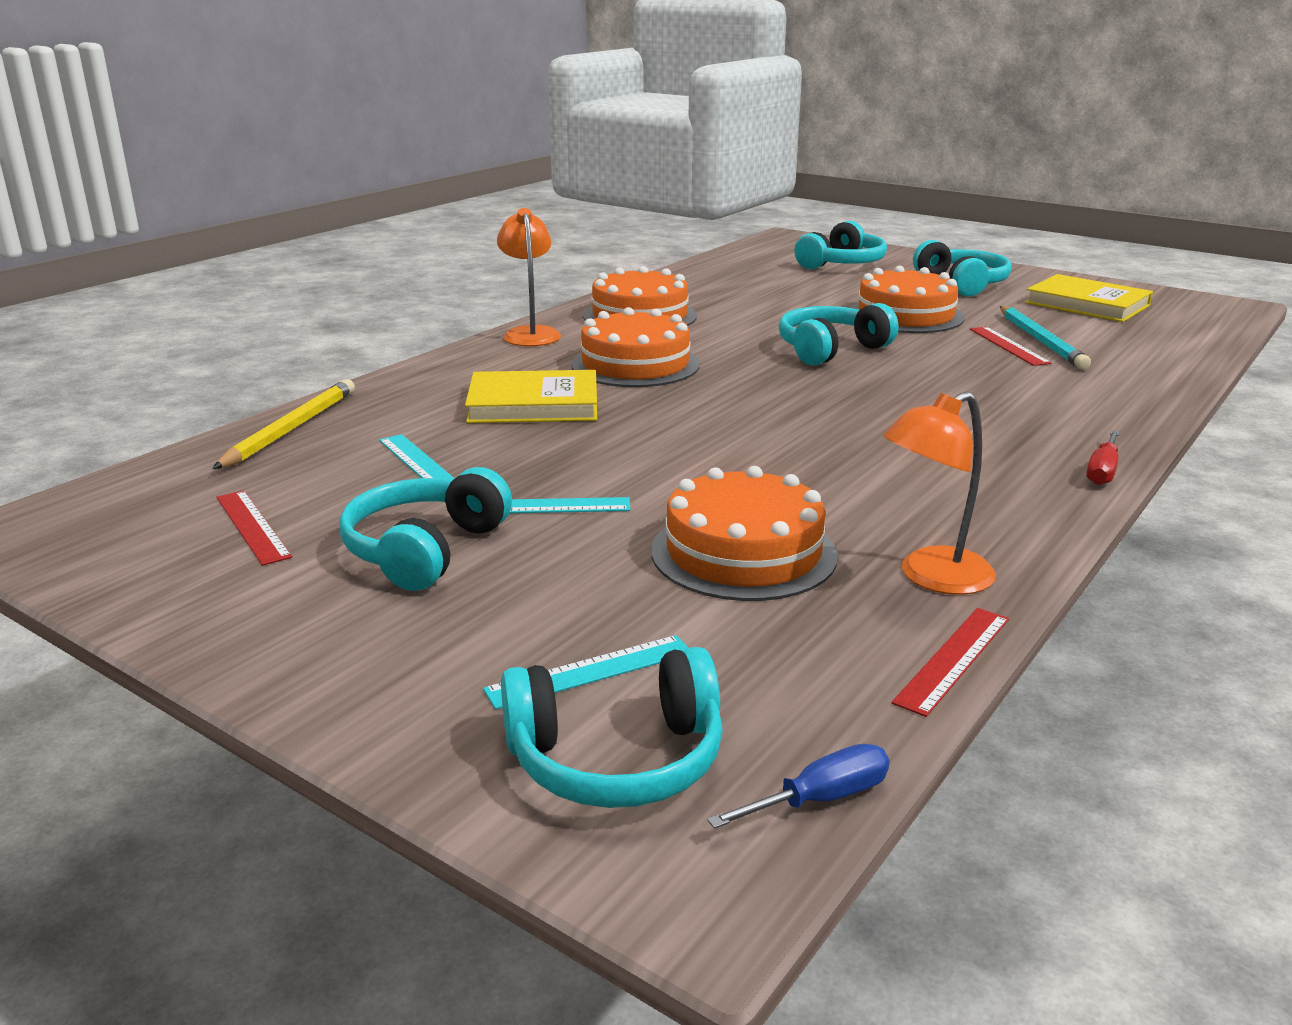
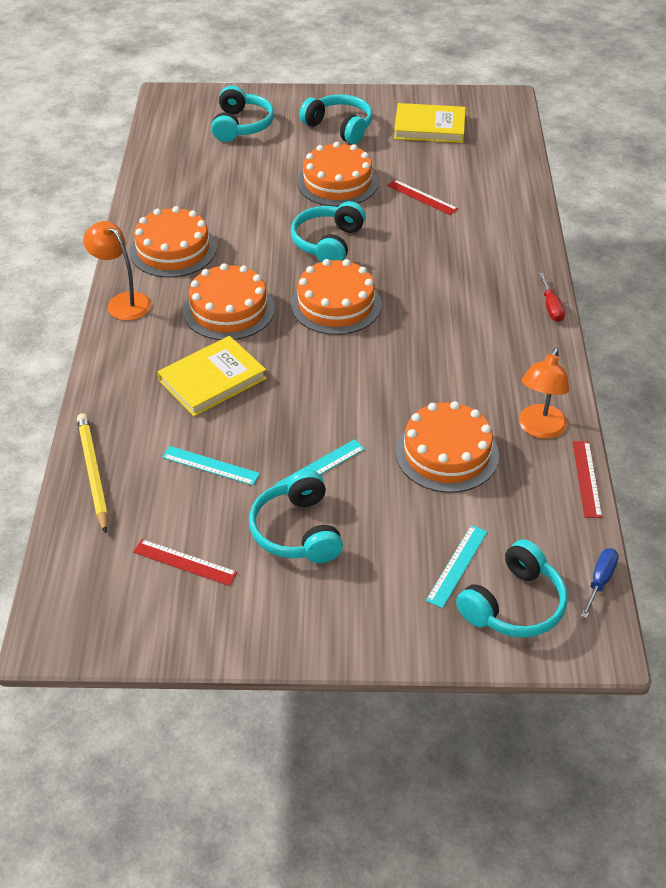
camera: 35 degrees left, 20 degrees up
turquoise pencil [1000,306,1091,370] -> none
none -> orange cake [291,259,382,335]

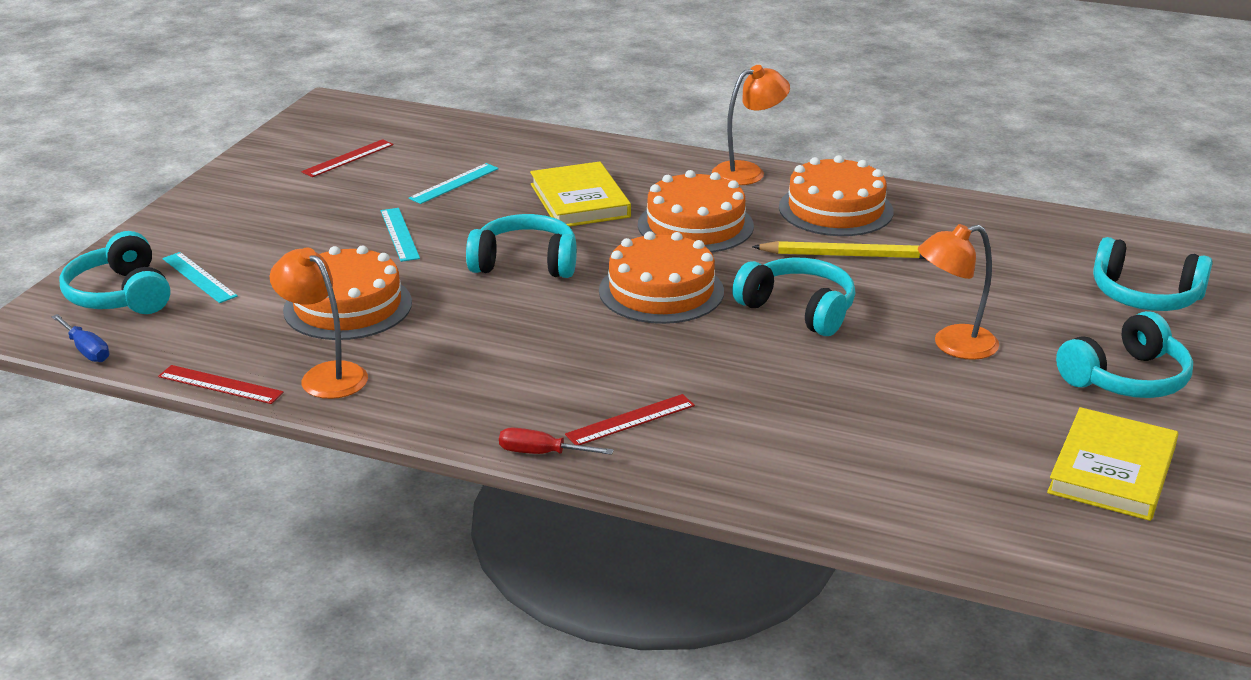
camera: 110 degrees right, 15 degrees down
yellow pencil [77,413,108,534] -> yellow pencil moved to [752,241,925,259]
turquoise headphones [249,470,343,563] -> turquoise headphones moved to [466,214,577,278]
orange cake [297,142,378,207] -> orange lamp [918,224,999,360]
red ruler [387,180,458,215] -> red ruler moved to [565,394,695,445]

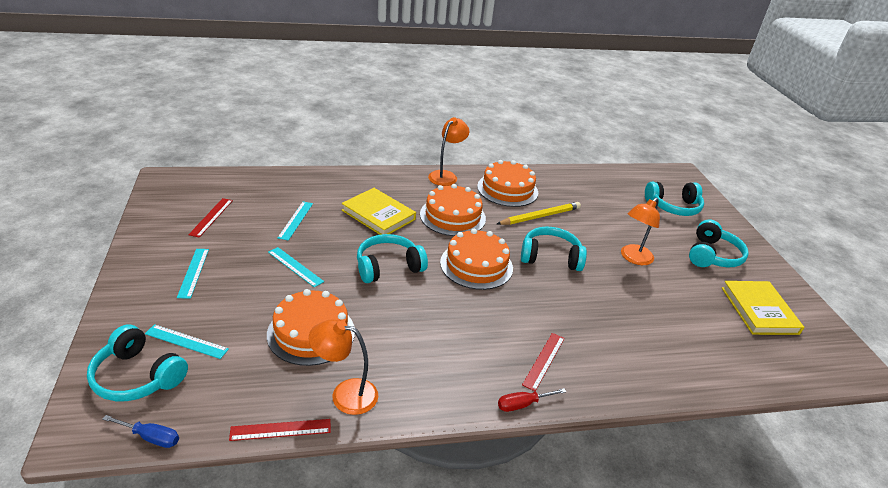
camera: 35 degrees left, 5 degrees up
none -> turquoise ruler [177,249,209,299]

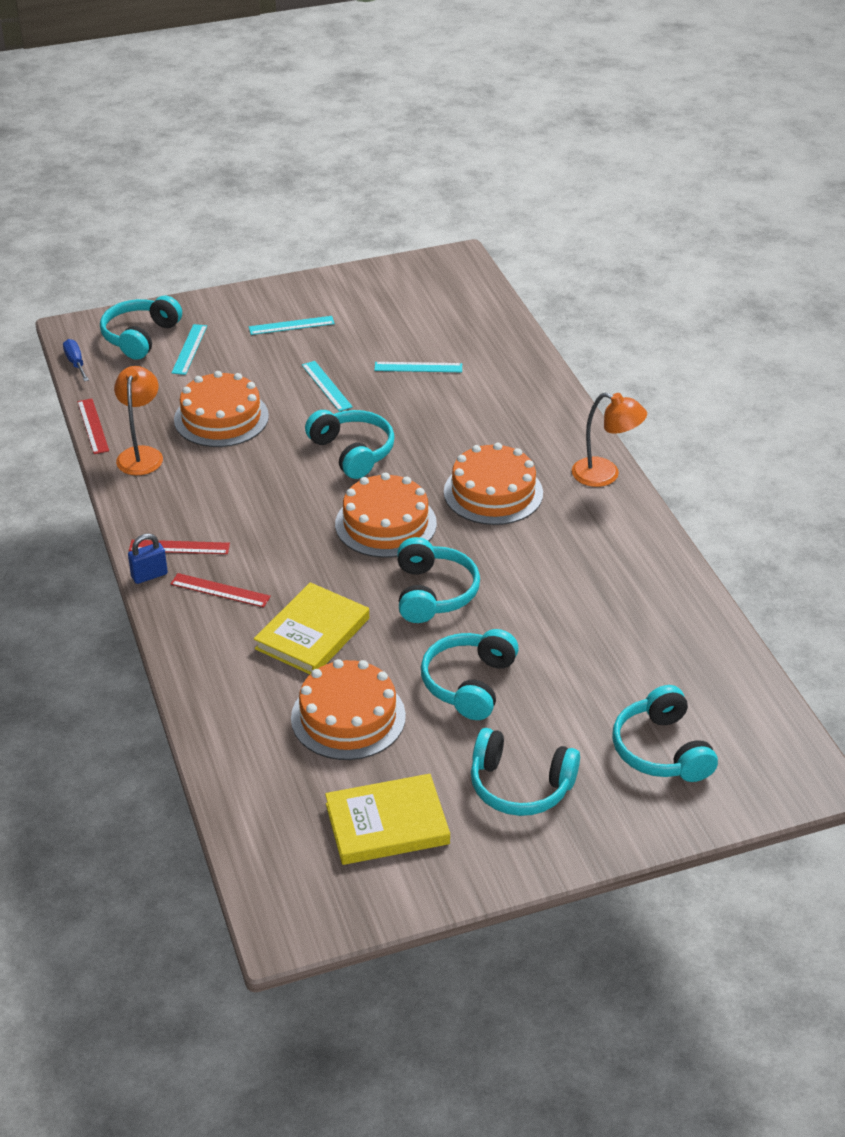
camera: 85 degrees right, 5 degrees up
blue screwdriver [102,415,179,448] -> blue screwdriver turned 150 degrees clockwise [63,339,89,382]
red ruler [188,198,233,238] -> red ruler moved to [129,540,230,554]
turquoise ruler [268,247,324,287] -> turquoise ruler turned 60 degrees counterclockwise [302,361,353,411]
yellow book [341,188,416,235] -> yellow book moved to [254,582,369,674]
orange cake [477,160,538,207] -> orange cake moved to [291,659,406,760]
yellow pencil [497,202,581,225] -> none
red screwdriver [498,388,566,412] -> blue padlock [128,533,168,584]
orange lamp [621,198,660,265] -> turquoise headphones [421,629,519,720]

